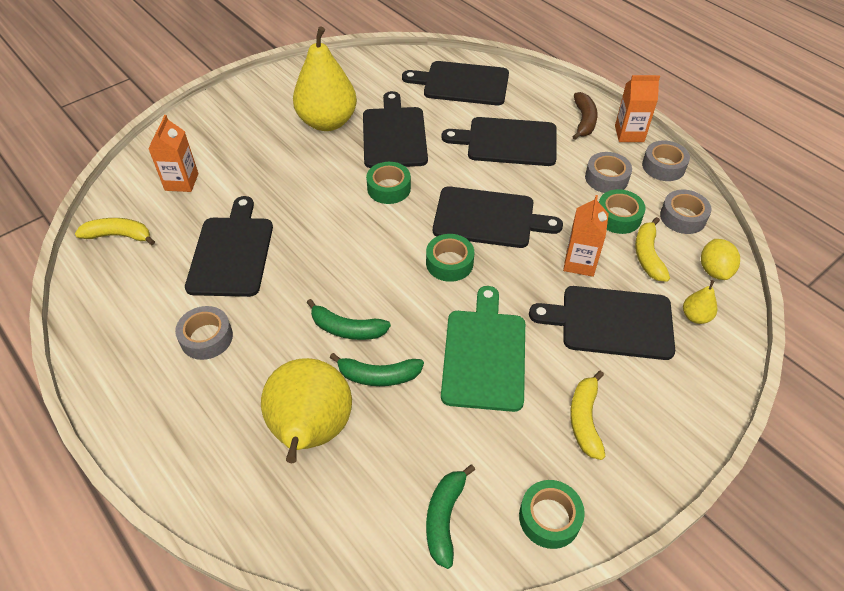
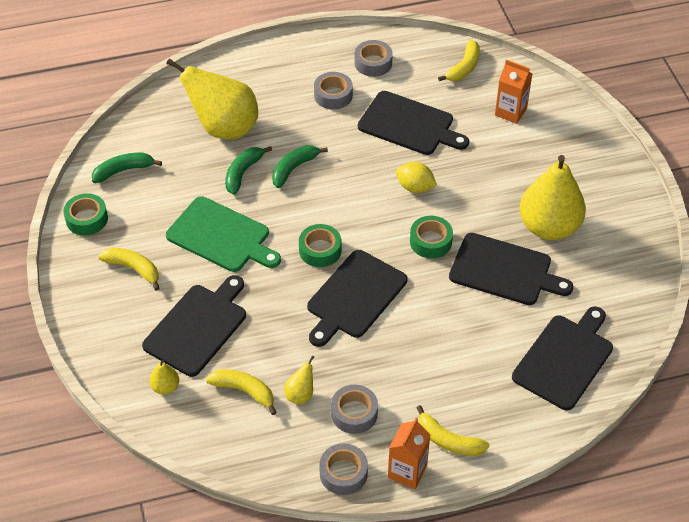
camera: 115 degrees right, 0 degrees up
green banana [426,464,475,569] -> green banana turned 60 degrees counterclockwise [92,153,162,183]
black cutting board [442,117,557,166] -> none
orange carton [563,195,609,277] -> none
brown banana [572,92,598,140] -> yellow banana [416,405,489,456]
green tape [599,189,646,234] -> yellow pear [284,355,314,404]
grey tape [660,190,711,234] -> grey tape moved to [354,40,393,77]
yellow lemon [701,239,740,280] -> yellow lemon moved to [396,162,437,193]

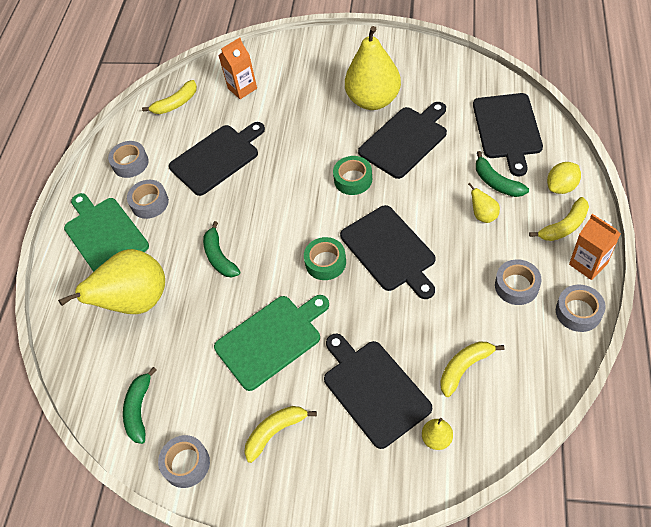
camera: 60 degrees left, 5 degrees up
green tape [63,193,108,236] -> grey tape [158,435,210,488]
green banana [225,146,272,195] -> green banana moved to [476,151,529,197]
yellow pear [284,355,314,404] -> yellow pear moved to [468,183,500,223]
yellow lemon [396,162,437,193] -> yellow lemon moved to [547,162,581,194]
yellow banana [438,40,480,81] -> yellow banana turned 90 degrees clockwise [142,80,197,114]
black cutting board [512,307,613,410] -> black cutting board turned 150 degrees counterclockwise [473,93,543,176]
none -> green cutting board [64,193,149,272]

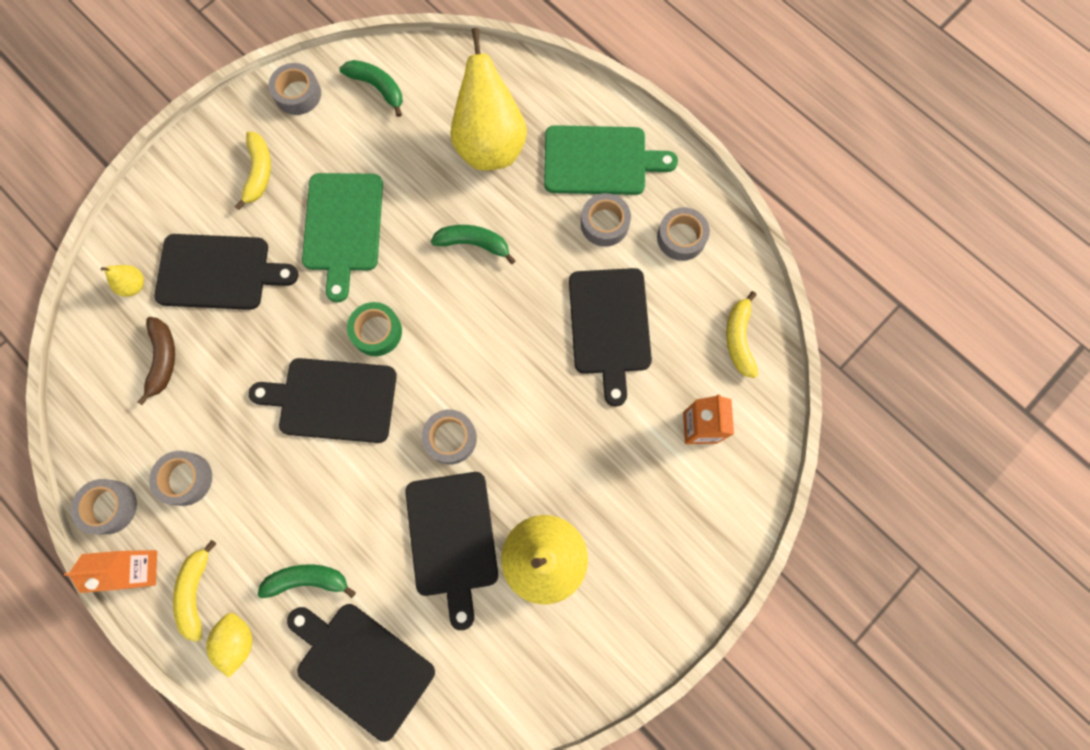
camera: 120 degrees right, 20 degrees up
green tape [333,156,372,195] -> grey tape [422,410,477,464]
yellow banana [440,341,504,397] -> brown banana [138,317,175,405]
yellow pear [468,183,500,223] -> none

